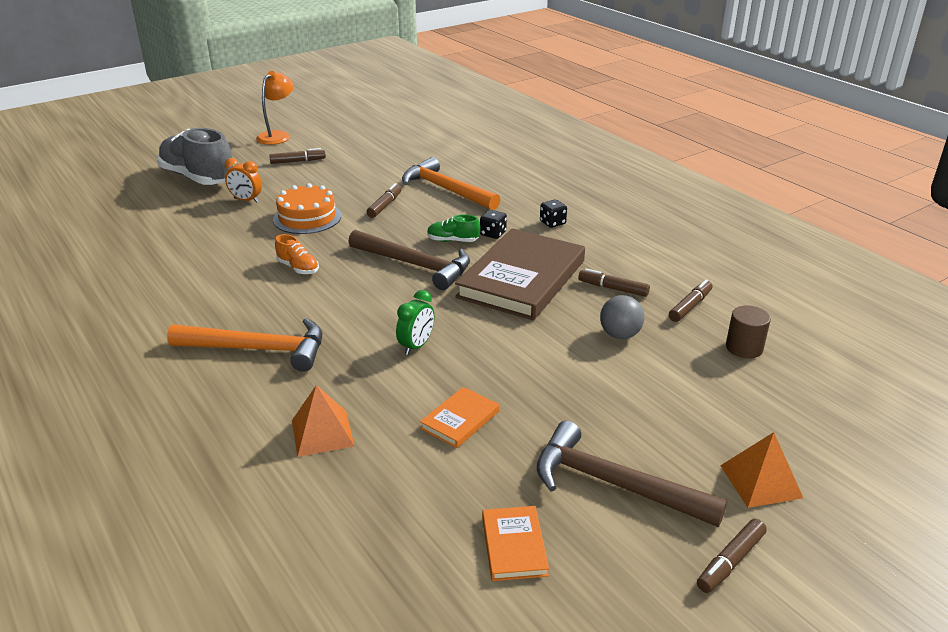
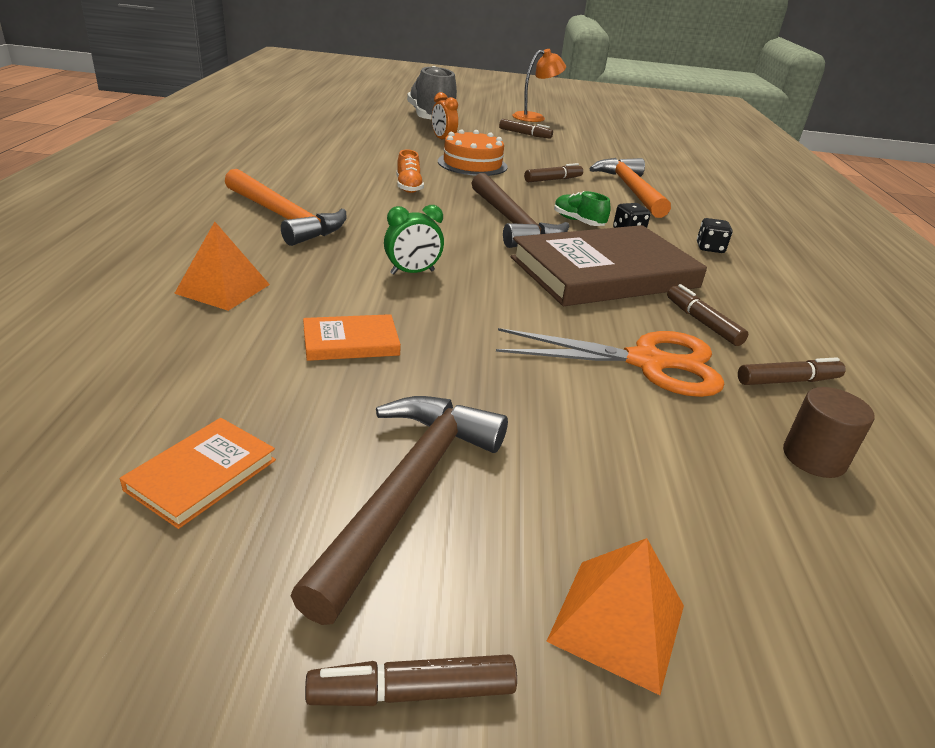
camera: 35 degrees right, 0 degrees up
brown hammer [537,421,727,527] -> brown hammer turned 45 degrees clockwise [290,396,508,625]
grey ball [600,295,644,339] -> orange scissors [496,328,725,397]

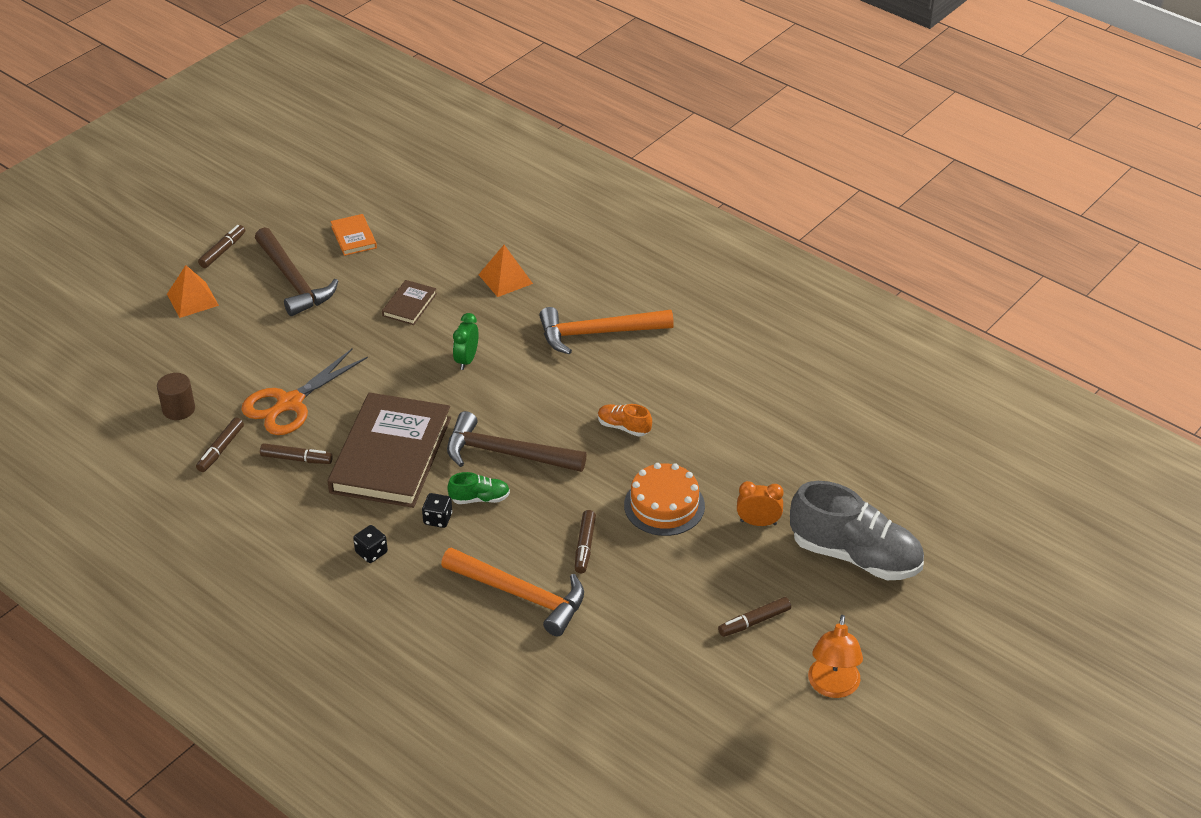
camera: 130 degrees right, 10 degrees up
orange book [303,314,401,361] -> brown book [382,280,437,325]

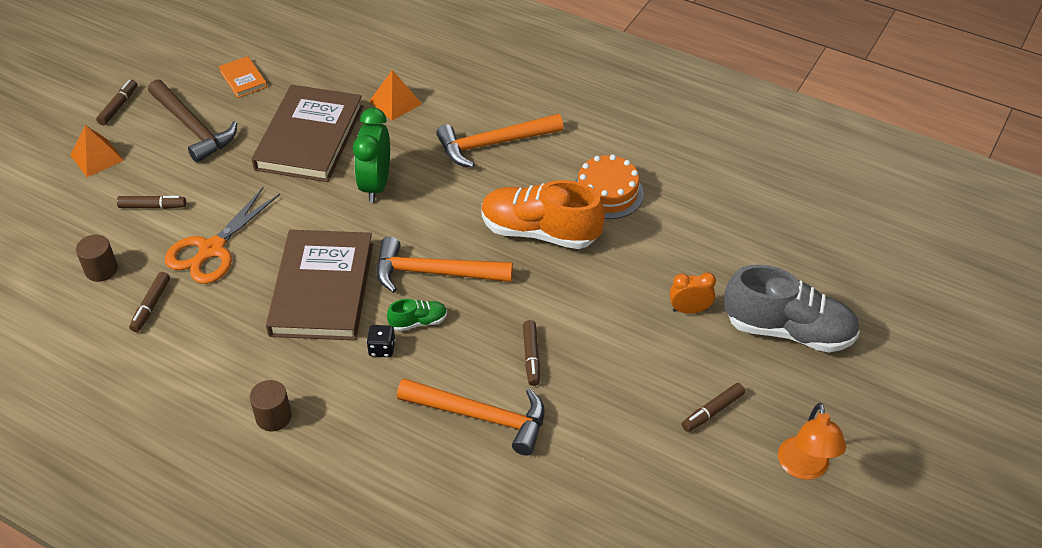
camera: 10 degrees left, 5 degrees up
brown marker [260,443,333,464] -> brown marker moved to [117,195,186,209]
black dice [353,525,388,563] -> none
brown book [382,280,437,325] -> brown book [252,85,363,182], size x2.28
brown hammer [447,411,587,472] -> orange hammer [377,237,513,293]
green clock [453,313,479,370] -> green clock [353,108,390,202], size x1.69
orange shoe [598,404,652,437] -> orange shoe [482,180,605,249], size x2.22
orange cake [624,463,705,536] -> orange cake moved to [575,154,644,219]
none -> brown cylinder [250,380,292,431]

